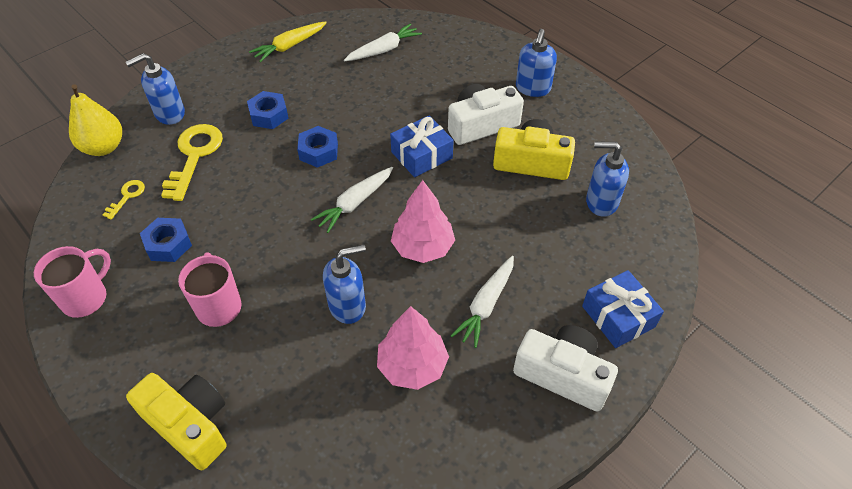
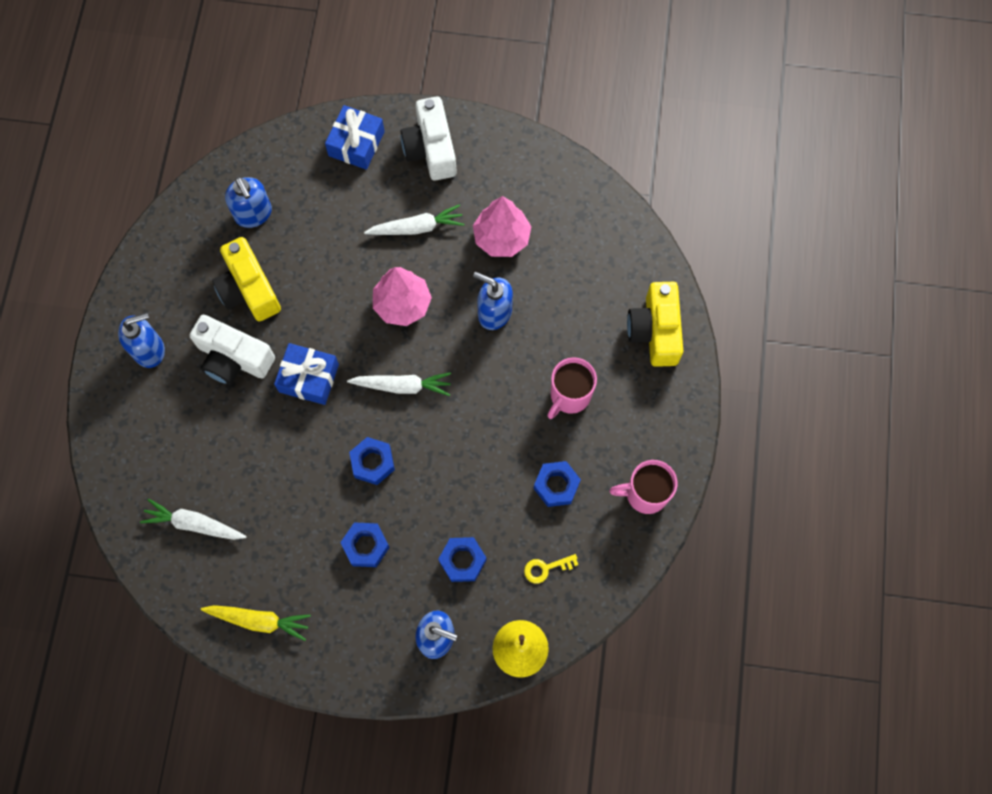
camera: 130 degrees left, 20 degrees up
yellow key [161,124,223,201] -> blue nut [438,537,487,582]

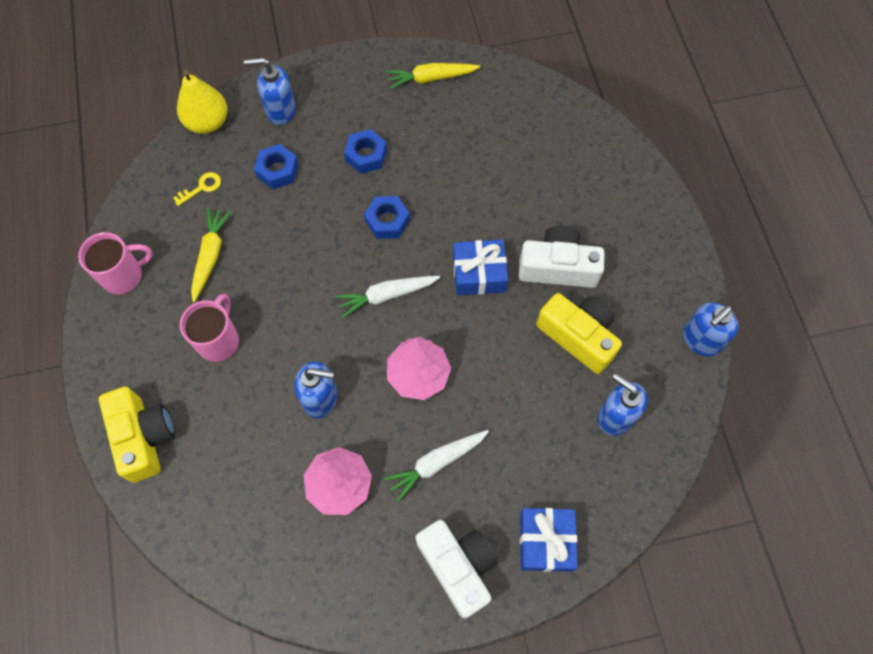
camera: 160 degrees right, 5 degrees down
blue soap dispenser [118,312,165,368] -> blue soap dispenser moved to [683,302,739,357]
white carrot [140,499,247,540] -> none
blue nut [533,461,581,507] -> yellow carrot [191,208,231,302]

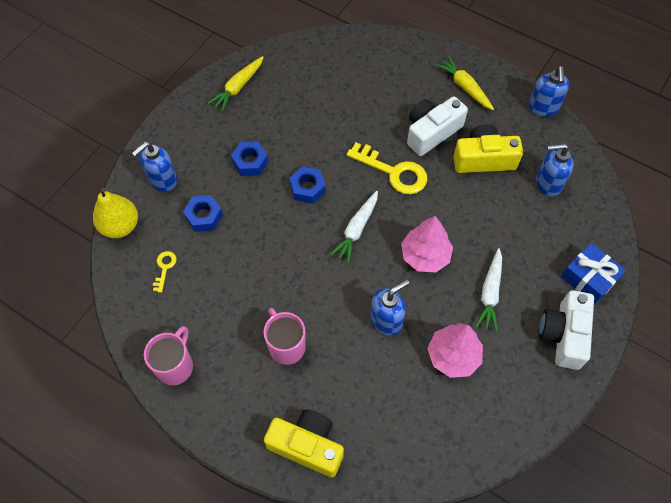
camera: 45 degrees left, 5 degrees down
yellow carrot [191,208,231,302] -> yellow carrot moved to [435,56,494,110]
white camera [415,520,497,619] -> white camera turned 90 degrees counterclockwise [539,290,594,370]
blue gift [453,239,508,295] -> yellow key [346,143,428,194]

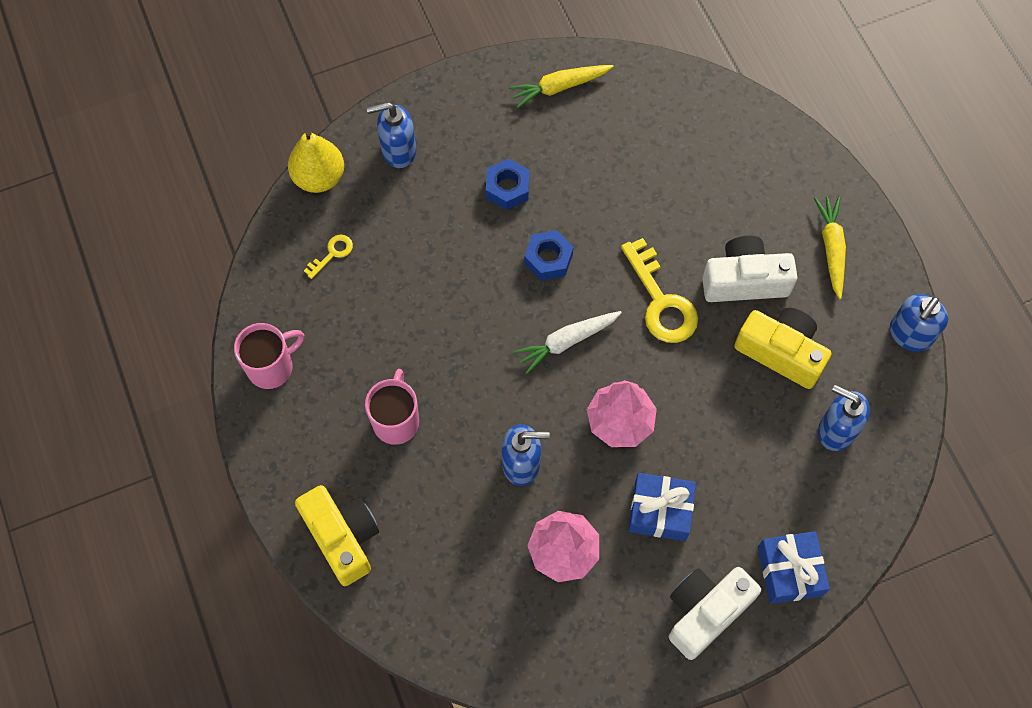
camera: 35 degrees right, 5 degrees up
blue nut [183,195,223,232] -> none
white carrot [475,248,502,332] -> blue gift [628,473,696,541]

